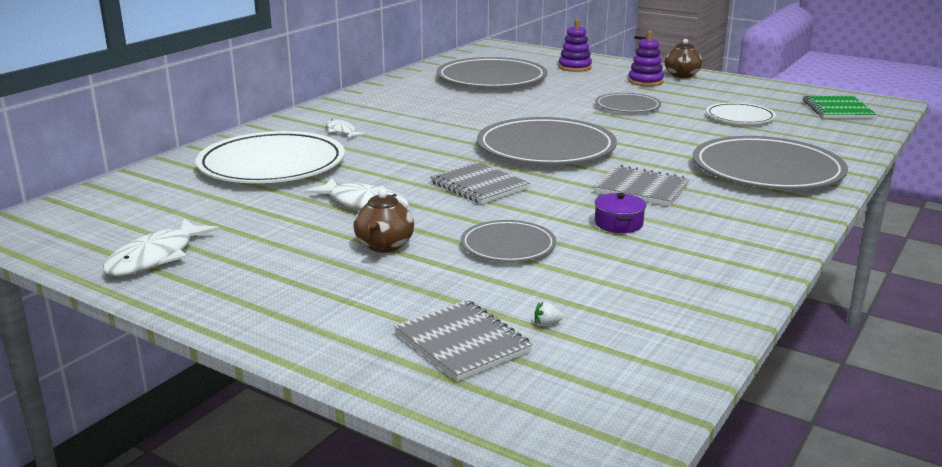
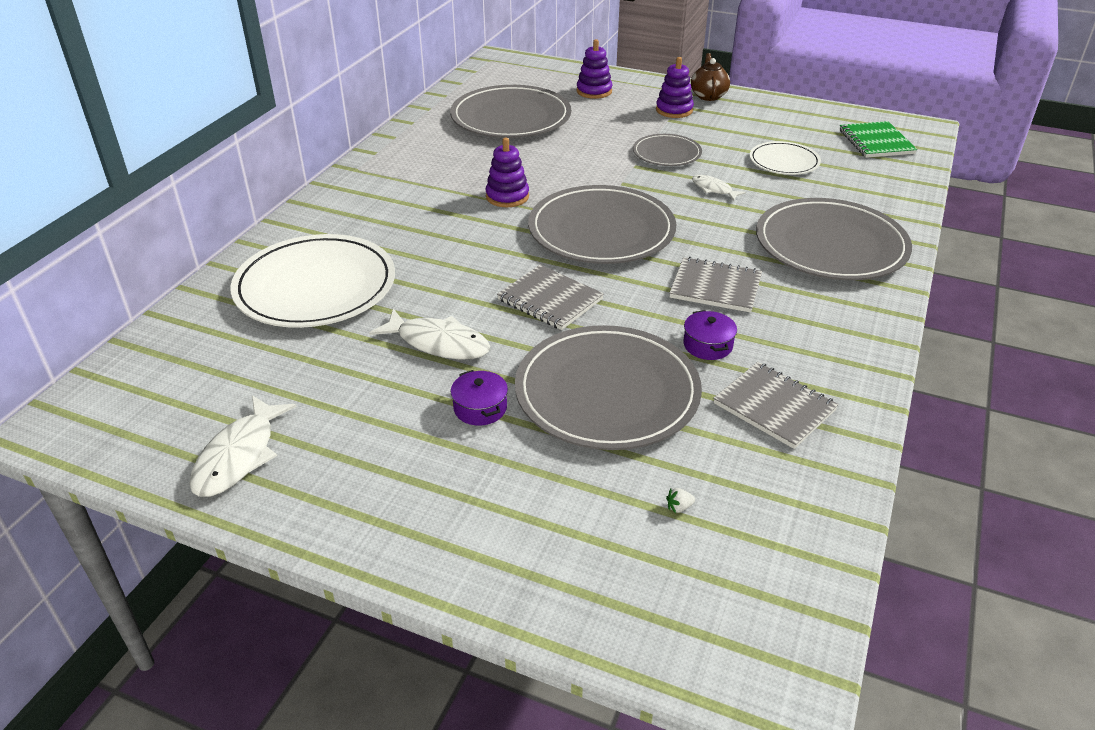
camera: 10 degrees left, 15 degrees up
white fish [326,119,366,138] -> white fish moved to [692,175,746,201]
brown teapot [354,189,414,253] -> purple pot [450,370,508,426]
grey notebook [394,300,533,382] -> grey notebook moved to [713,362,839,449]
grey plate [461,220,556,262] -> grey plate [515,325,702,450], size x1.87
none -> purple stacking toy [486,138,529,207]

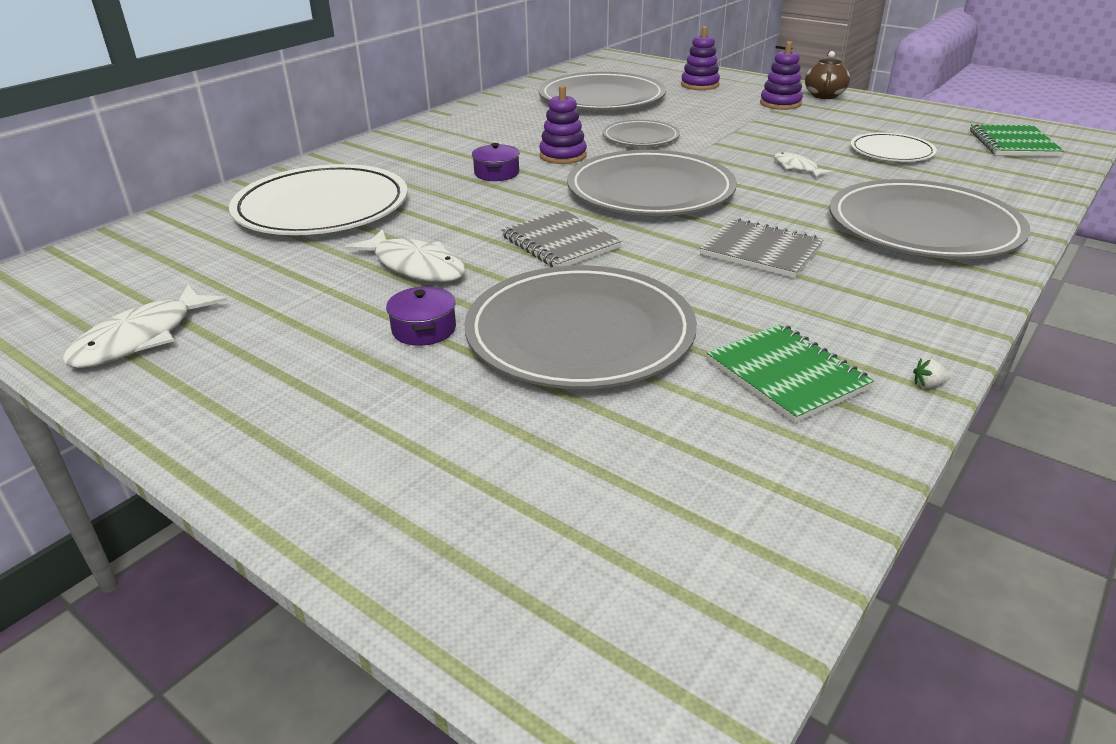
camera: 15 degrees right, 5 degrees down
grey plate [633,134,702,166] -> grey plate moved to [603,120,680,146]
white strawberry [666,488,695,513] -> white strawberry moved to [913,359,950,388]
purple pot [683,310,737,360] -> purple pot moved to [472,143,520,181]
grey notebook [713,362,839,449] -> green notebook [707,324,874,423]

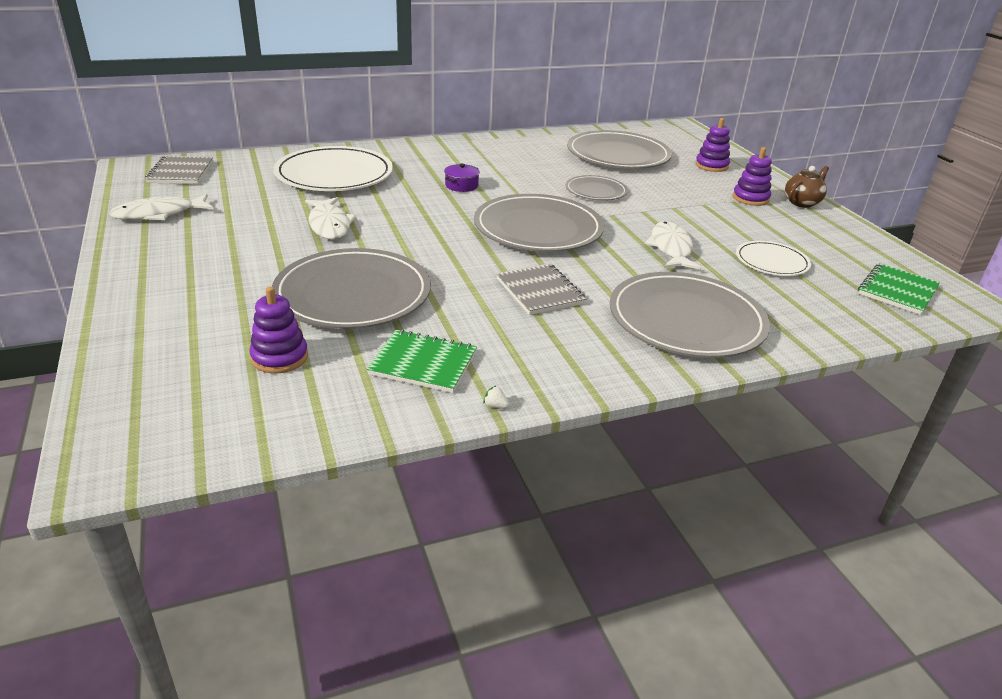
camera: 30 degrees right, 0 degrees up
purple pot [386,286,456,346] -> none
grey notebook [501,210,622,267] -> grey notebook moved to [145,156,213,184]
purple stacking toy [539,85,587,164] -> purple stacking toy moved to [249,287,308,374]
green notebook [707,324,874,423] -> green notebook turned 75 degrees counterclockwise [367,329,477,393]
white fish [774,152,834,178] -> white fish [645,221,701,270], size x1.71

